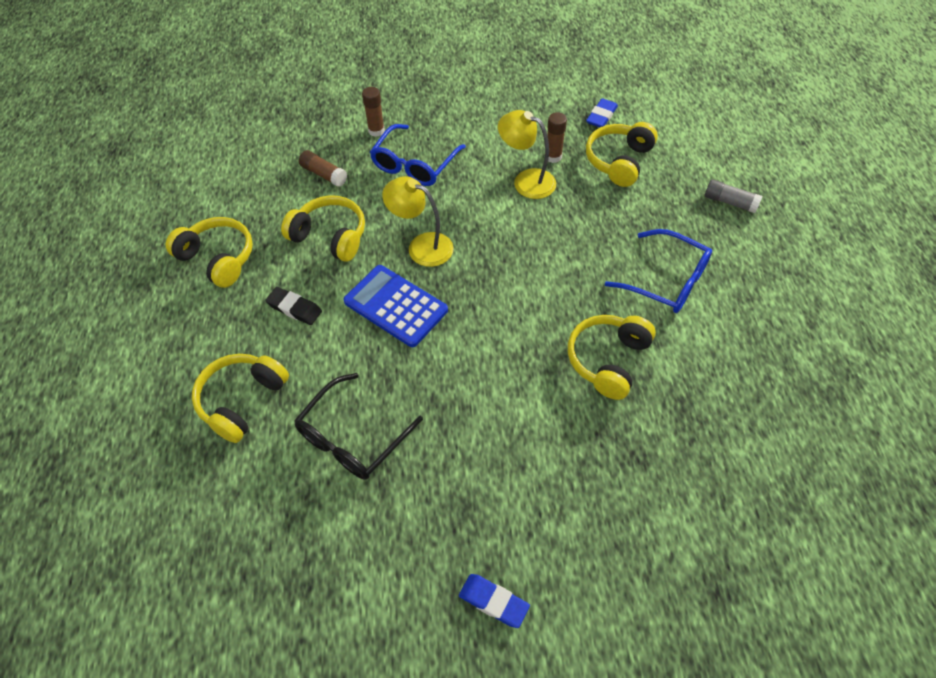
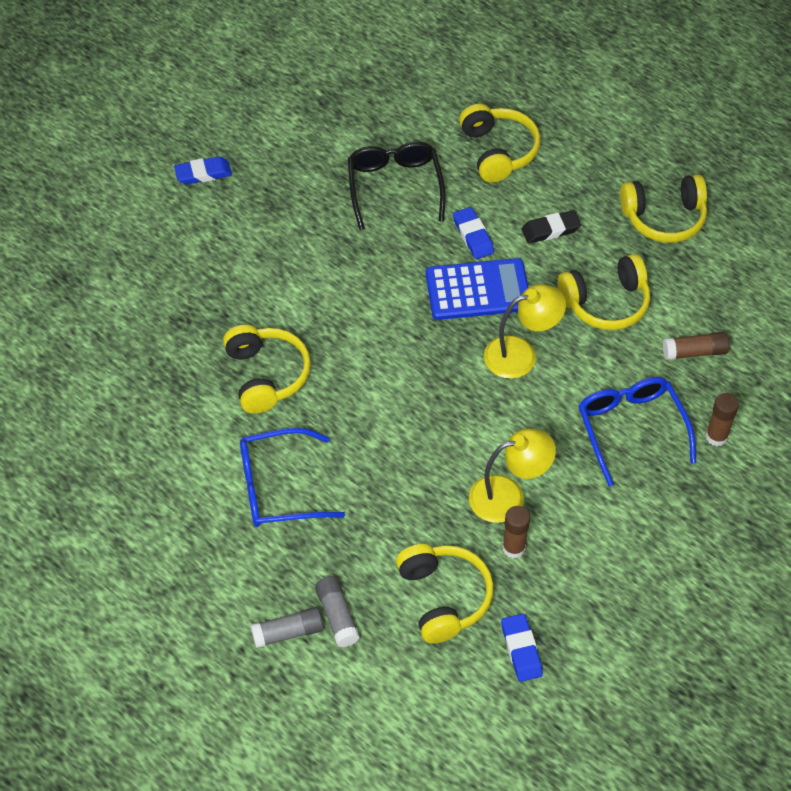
camera: 135 degrees right, 0 degrees up
none -> grey glue stick [315,576,360,647]
none -> blue eraser [453,207,494,259]

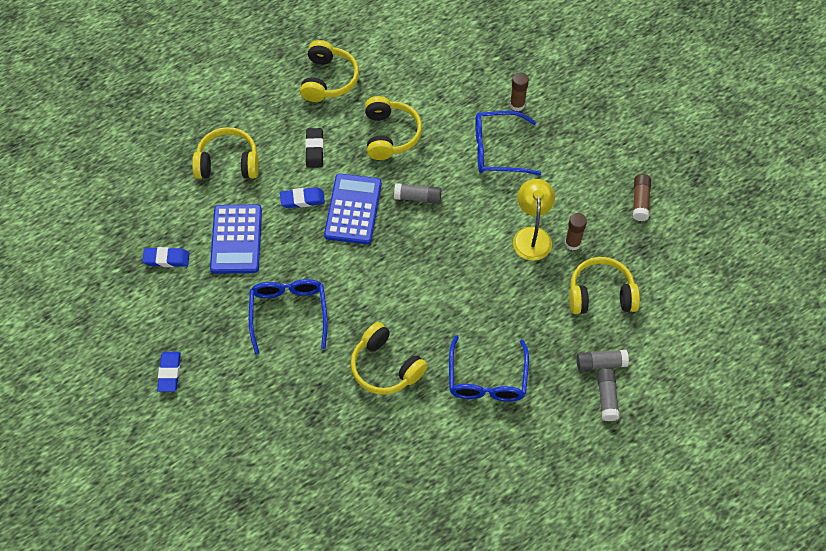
camera: 75 degrees left, 5 degrees up
yellow headphones [223,325,311,414] -> yellow headphones turned 135 degrees counterclockwise [351,322,427,395]
black glasses [348,142,446,230] -> blue calculator [210,205,262,273]
yellow lamp [484,284,566,379] -> grey glue stick [394,183,442,204]
blue eraser [501,614,543,682] -> blue eraser moved to [142,247,190,267]
brown glue stick [663,332,730,360] -> brown glue stick moved to [633,174,651,221]
none -> blue glasses [249,279,328,354]

